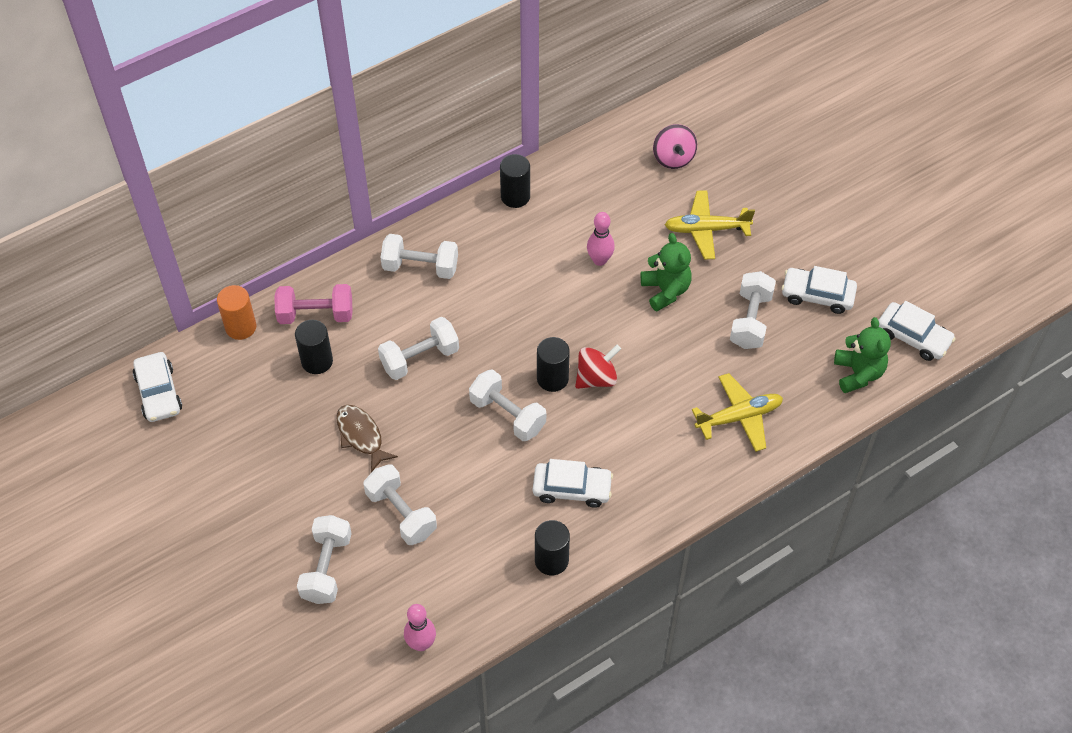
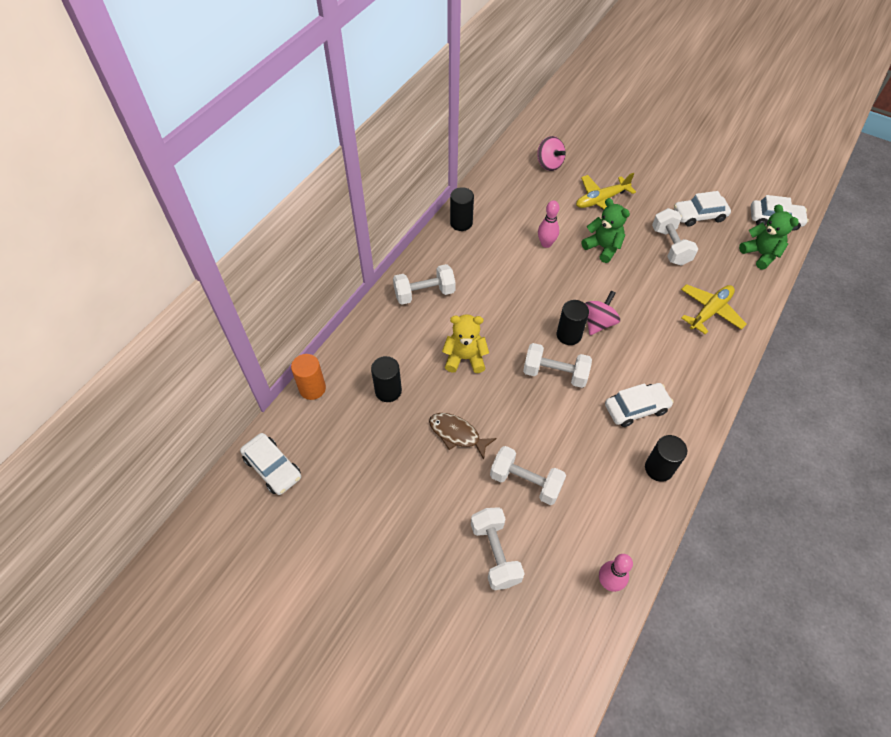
camera: 25 degrees left, 0 degrees up
pink dumbbell [274,284,353,324] -> none
white dumbbell [378,317,459,380] -> yellow teddy bear [442,314,489,373]
red spinning top [575,345,621,389] -> pink spinning top [585,291,620,335]

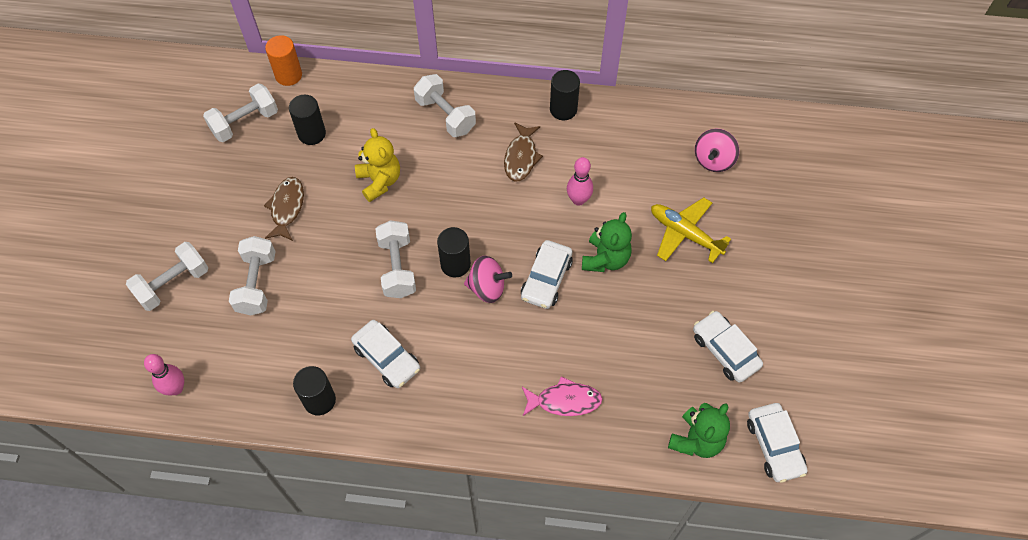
camera: 65 degrees right, 5 degrees up
white car [240,433,301,495] -> white car moved to [521,240,573,309]
white dumbbell [652,208,698,266] -> white dumbbell moved to [203,83,278,142]
yellow plane [681,284,747,335] -> pink fish [522,376,602,416]
none -> brown fish [504,122,543,182]

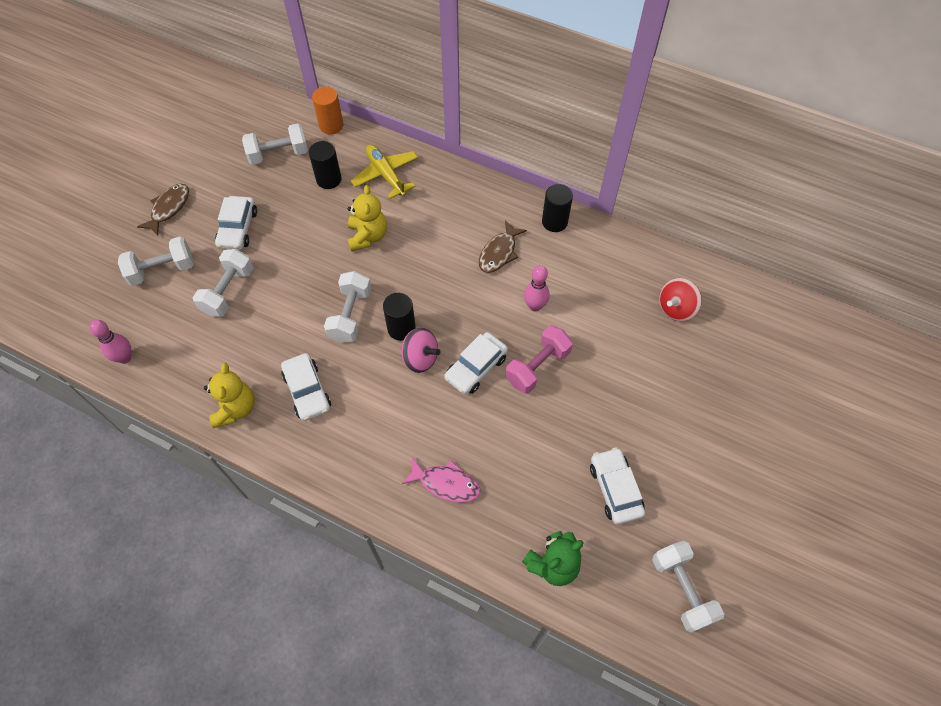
camera: 20 degrees right, 0 degrees up
brown fish [264,177,304,241] -> brown fish moved to [137,184,189,236]
black cylinder [293,366,336,415] -> yellow teddy bear [204,363,255,428]
white dumbbell [414,74,476,137] -> white dumbbell moved to [652,541,724,633]
green teddy bear [582,212,632,272] -> pink dumbbell [505,325,573,394]
yellow plane [651,197,731,263] -> yellow plane moved to [351,144,418,199]
pink spinning top [695,128,739,172] -> red spinning top [659,278,702,322]
white car [747,403,808,483] -> white car moved to [215,196,257,250]

